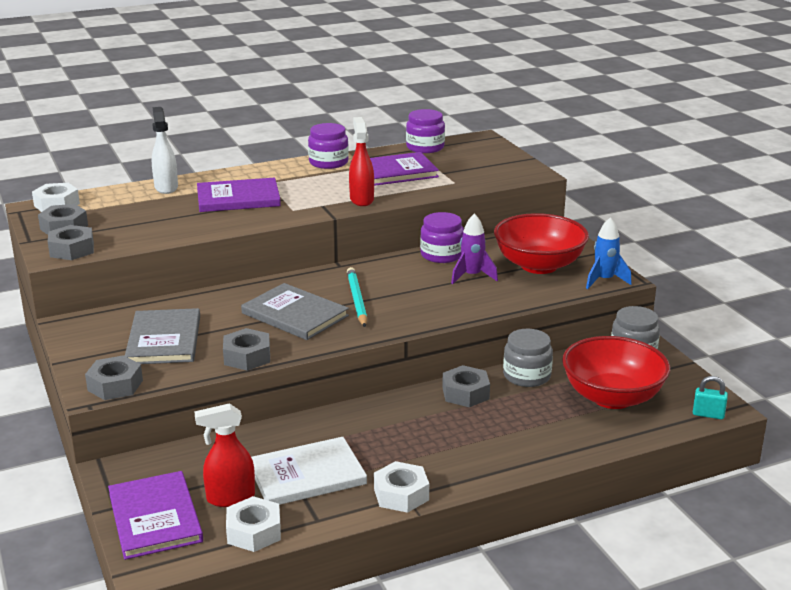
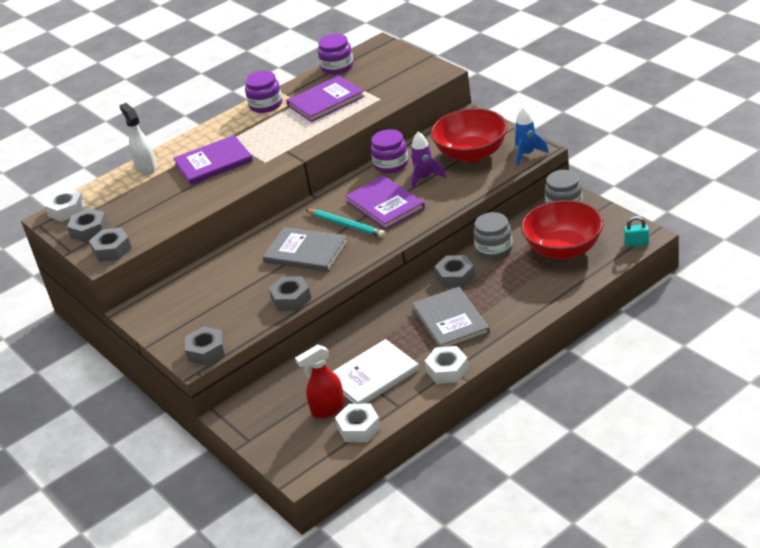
camera: 10 degrees left, 10 degrees up
purple book [108,471,203,560] -> purple book moved to [345,176,425,229]
grey book [125,308,200,364] -> grey book moved to [412,287,490,347]
turquoise pencil [347,267,367,327] -> turquoise pencil turned 150 degrees clockwise [305,209,385,238]
red spray bottle [349,117,374,206] -> none

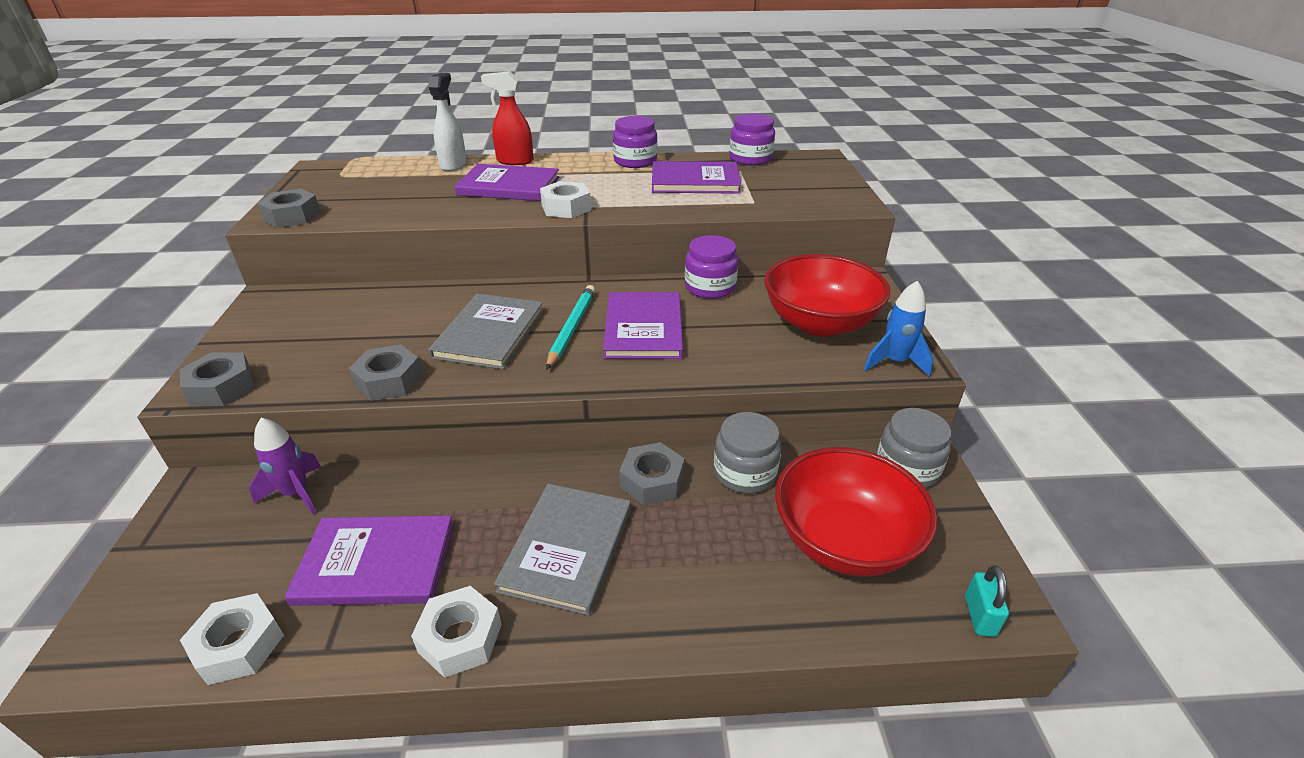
camera: 30 degrees right, 0 degrees up
white nut [44,188,85,221] -> white nut moved to [540,181,591,218]
grey nut [67,208,108,243] -> none
grey book [263,227,348,272] -> grey book turned 45 degrees clockwise [428,294,544,369]
red spray bottle [295,344,345,418] -> red spray bottle moved to [481,71,534,165]
turquoise pencil [305,209,385,238] -> turquoise pencil turned 150 degrees counterclockwise [546,285,595,370]
white book [332,339,419,404] -> purple book [285,516,454,606]
purple rocket [410,132,446,190] -> purple rocket moved to [249,418,321,515]
turquoise padlock [624,216,649,247] -> turquoise padlock turned 60 degrees clockwise [965,565,1009,637]

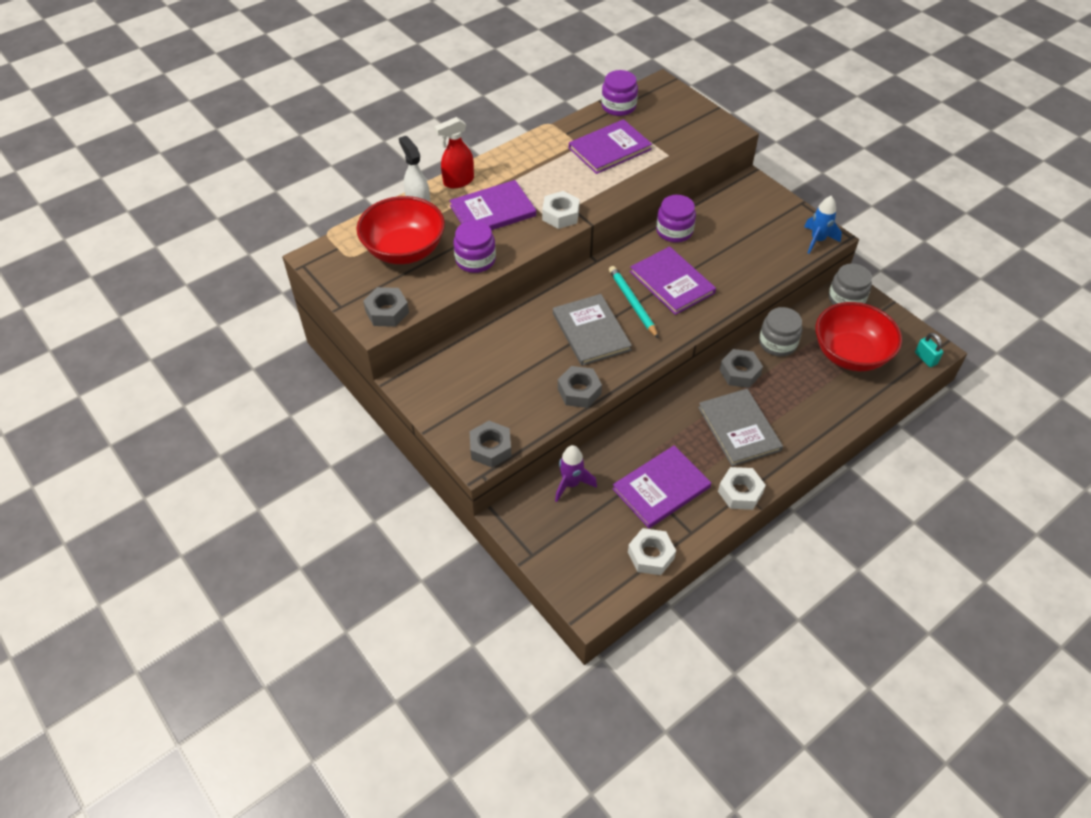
camera: 35 degrees left, 15 degrees up
purple jar [613,116,657,168] -> purple jar moved to [454,221,496,273]
red bowl [764,254,890,337] -> red bowl moved to [357,196,445,264]

